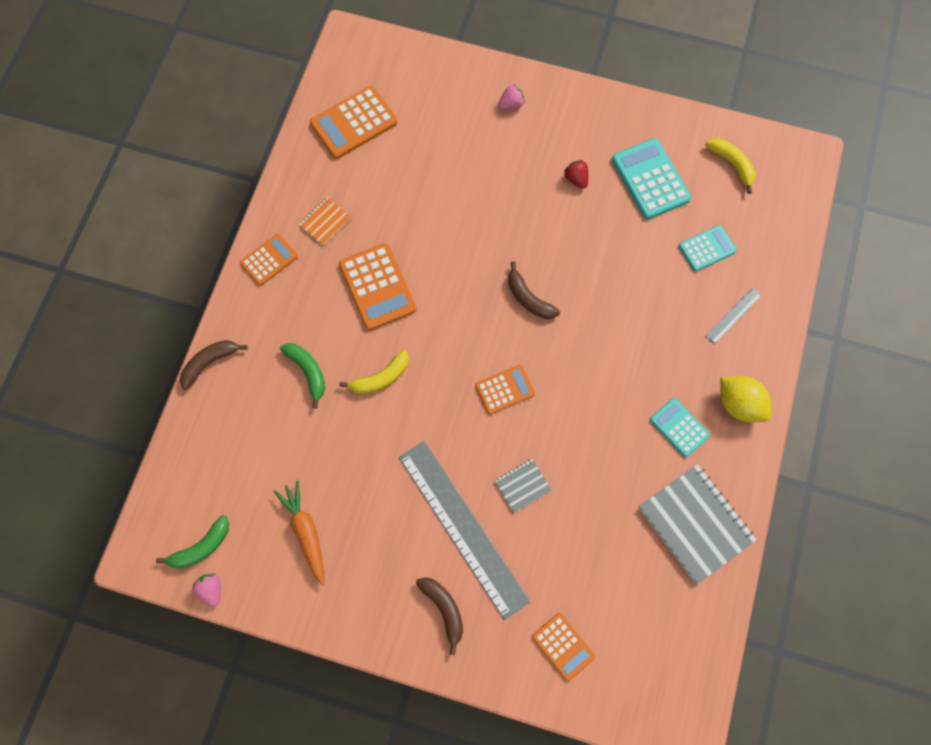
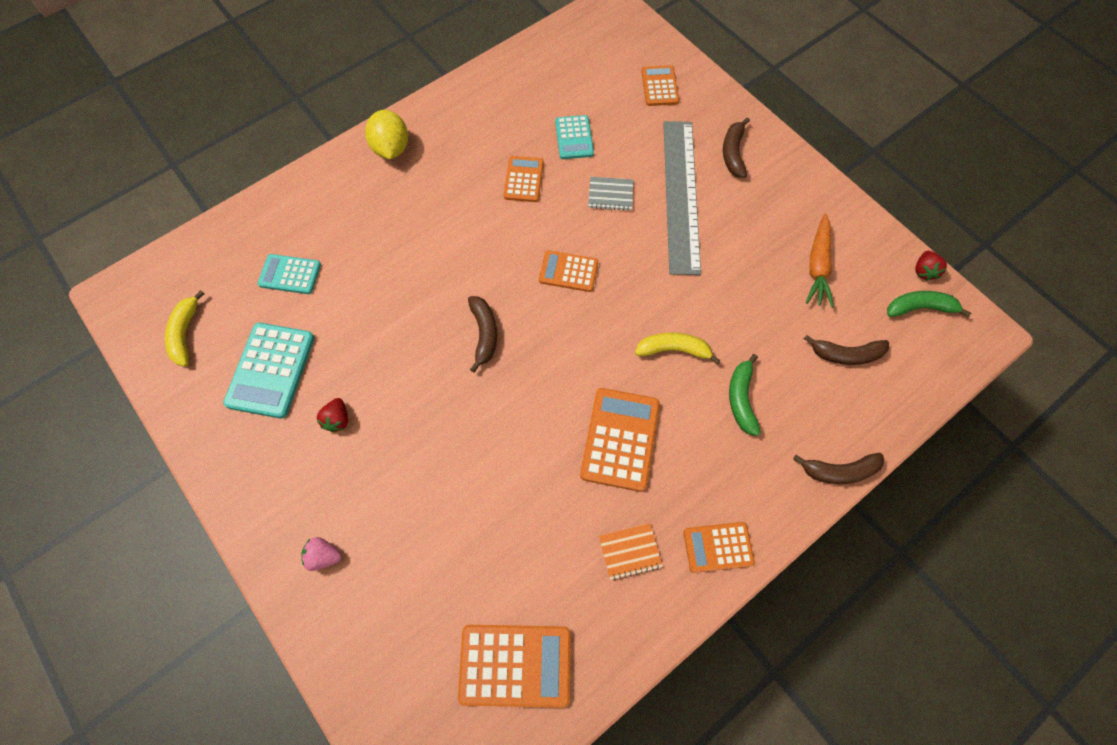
camera: 145 degrees left, 5 degrees down
pink strawberry [192,573,221,607] -> red strawberry [915,251,947,281]
grey notebook [638,464,756,585] -> none
turquoise calculator [650,398,710,457] -> turquoise calculator moved to [555,115,594,159]
grey ruler [705,288,762,344] -> none
none -> orange calculator [504,156,544,202]
none -> brown banana [804,335,889,365]

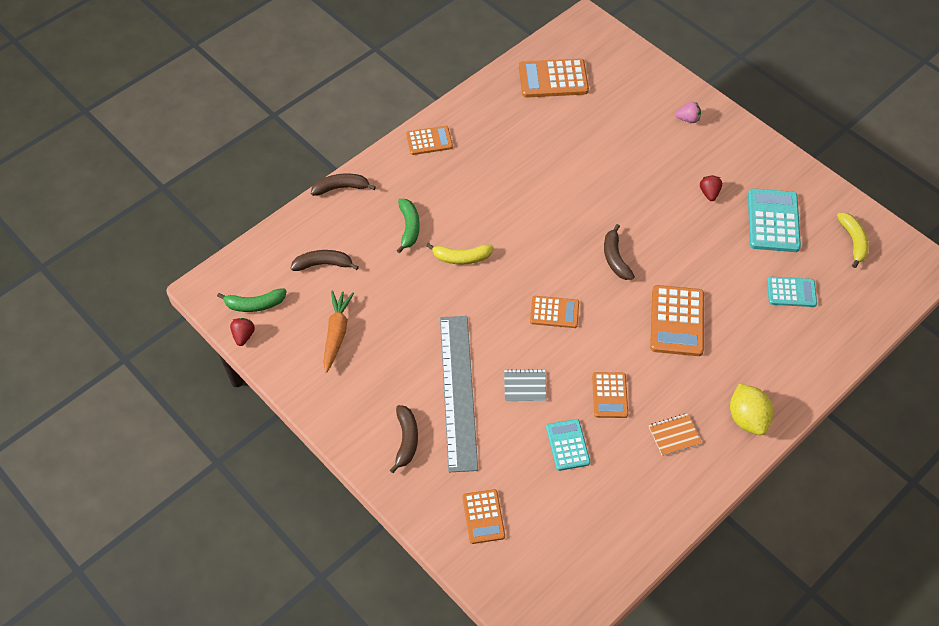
camera: 175 degrees right, 10 degrees down
orange calculator [580,388,660,492] -> orange calculator moved to [650,285,704,356]
orange notebook [599,523,663,581] -> orange notebook moved to [649,414,701,456]

